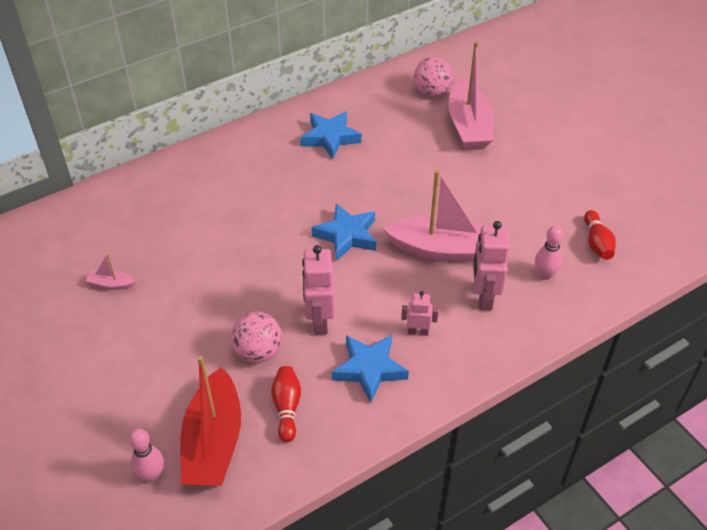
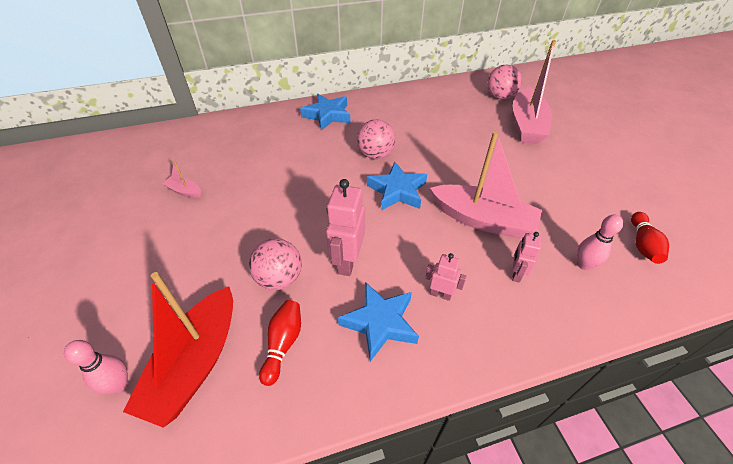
camera: 15 degrees right, 0 degrees up
blue star [300,111,361,159] -> blue star moved to [300,94,350,131]
pink robot [473,221,509,310] -> pink robot [512,232,541,283], size x0.57
none -> pink ball [357,119,396,159]

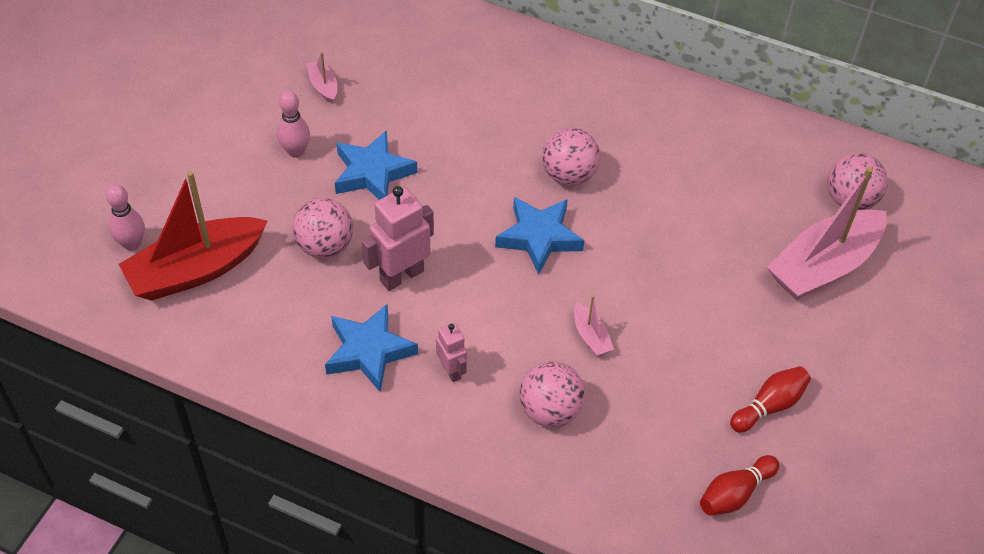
camera: 40 degrees right, 5 degrees up
red bowling pin [259,300,301,386] -> red bowling pin moved to [730,366,811,433]
blue star [300,94,350,131] -> blue star moved to [335,130,417,200]
pink boat [430,131,542,239] -> pink boat [574,295,614,356], size x0.42
pink robot [512,232,541,283] -> pink ball [519,361,585,427]
pink bowling pin [577,214,623,271] -> pink bowling pin moved to [277,91,310,158]

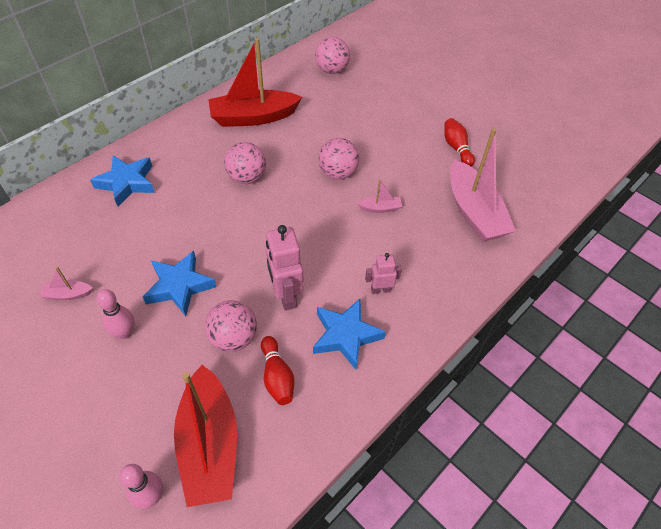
camera: 70 degrees left, 0 degrees up
blue star [495,197,585,275] -> blue star moved to [90,156,155,207]
pink ball [519,361,585,427] -> pink ball moved to [318,138,359,180]
red bowling pin [700,455,779,516] -> red bowling pin moved to [261,336,295,405]
pink boat [767,167,886,300] -> pink boat moved to [450,128,516,242]
none -> red boat [208,38,302,127]

